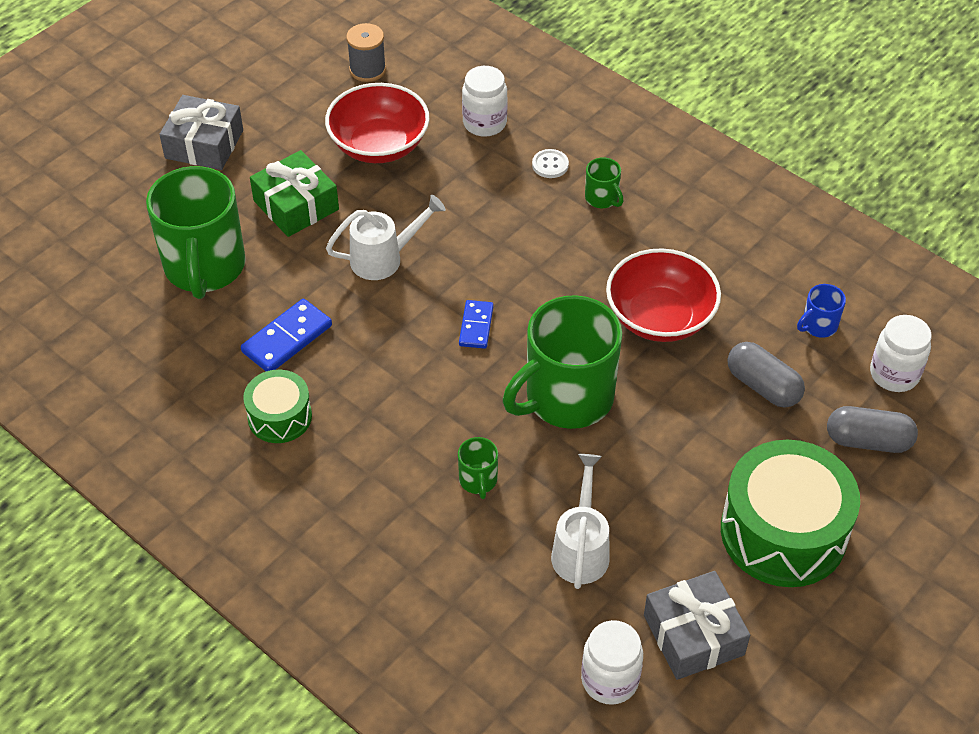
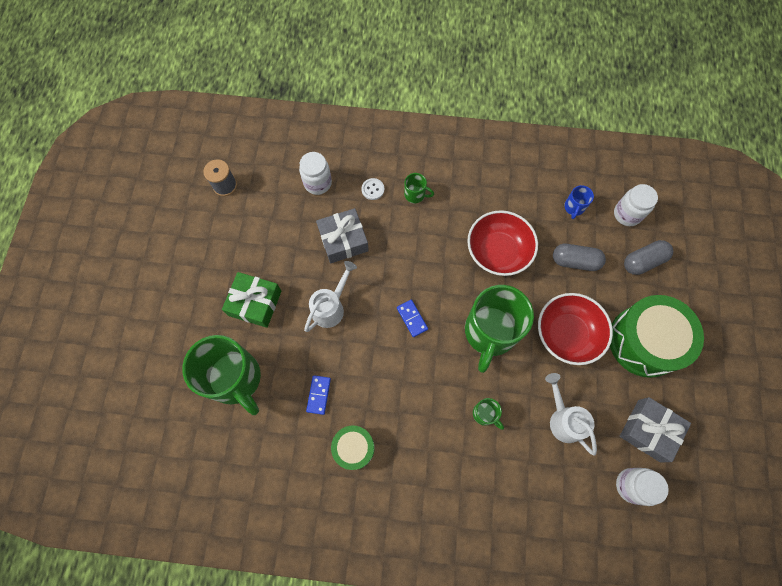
camera: 35 degrees left, 20 degrees up
grey gift [159,95,243,170] -> grey gift moved to [316,208,369,263]
blue domino [241,299,332,371] -> blue domino [306,375,331,415], size x0.65
red bowl [325,83,429,163] -> red bowl moved to [538,293,613,365]

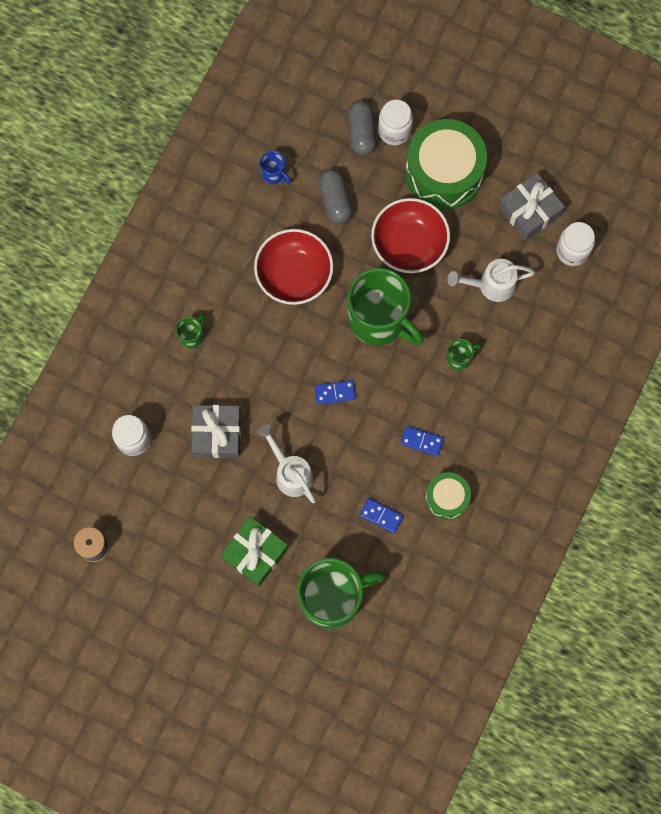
camera: 70 degrees left, 5 degrees up
white button [361,178,384,200] -> none
grey capsule [553,244,606,271] -> grey capsule turned 45 degrees counterclockwise [318,169,353,224]
white jar [614,184,658,226] -> white jar moved to [378,100,413,145]
none -> blue domino [401,426,444,456]

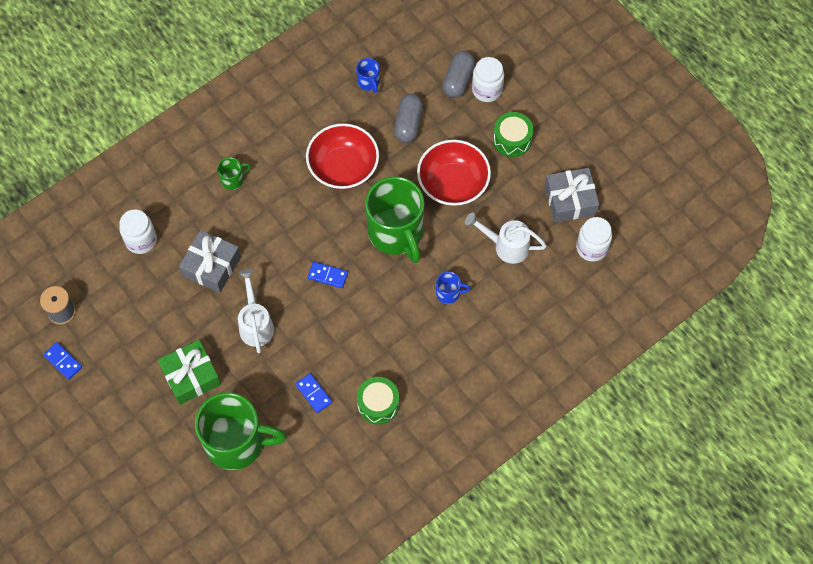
camera: 25 degrees right, 10 degrees down
blue domino [401,426,444,456] -> blue domino moved to [43,342,82,380]
green drum [406,119,487,209] -> green drum [493,112,534,157], size x0.54
green mug [446,339,482,371] -> blue mug [436,272,471,304]

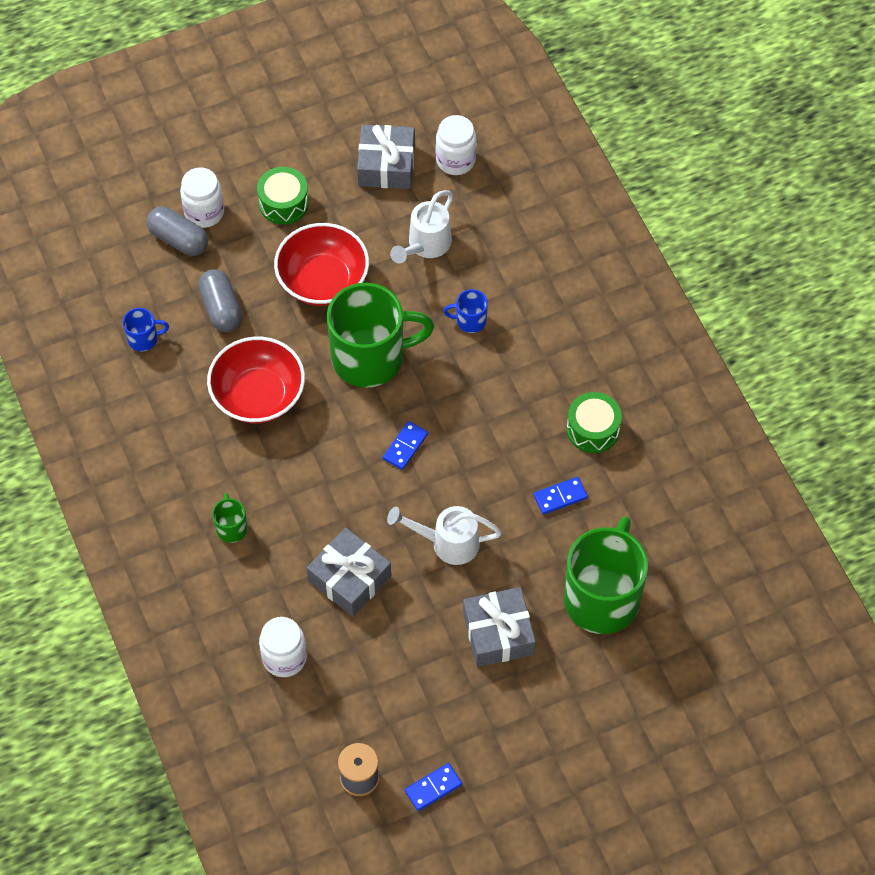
camera: 75 degrees left, 5 degrees down
green gift [158,340,221,405] -> grey gift [463,587,536,667]
grey capsule [394,94,423,143] -> grey capsule turned 45 degrees clockwise [198,269,242,332]
blue mug [436,272,471,304] -> blue mug turned 105 degrees counterclockwise [443,289,488,333]

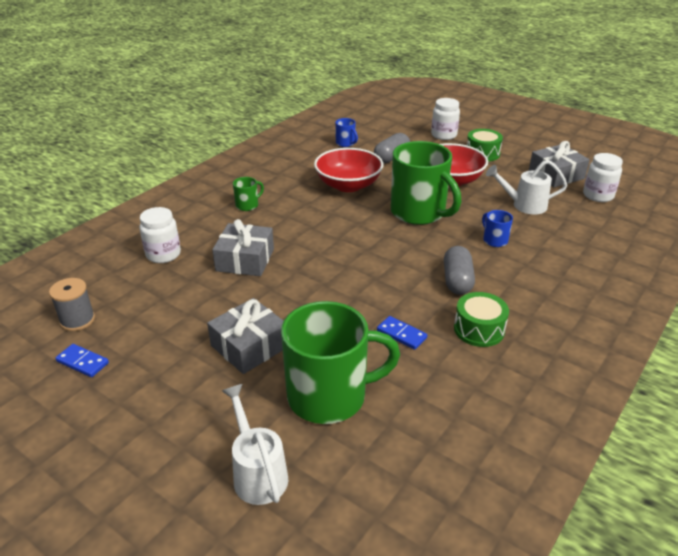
camera: 60 degrees right, 25 degrees down
grey capsule [147,207,208,256] -> grey capsule moved to [444,246,475,295]
blue domino [383,421,428,470] -> none
white watering can [387,506,502,565] -> white watering can moved to [222,384,288,505]

